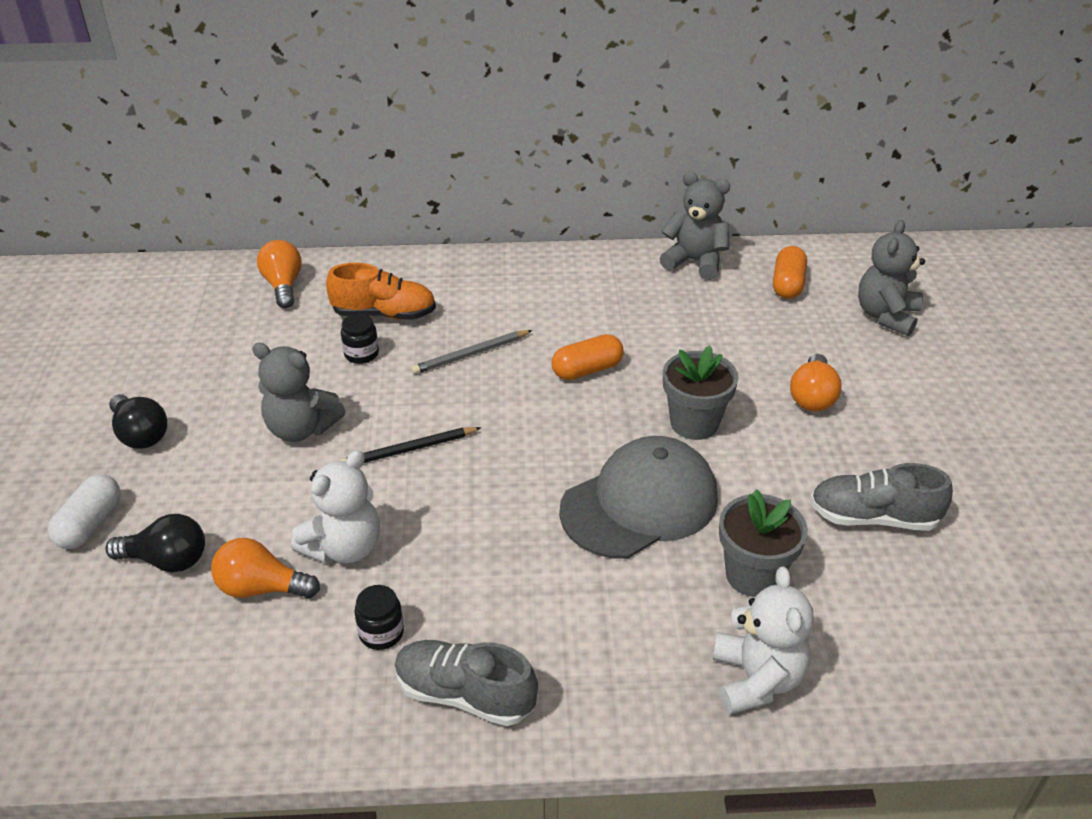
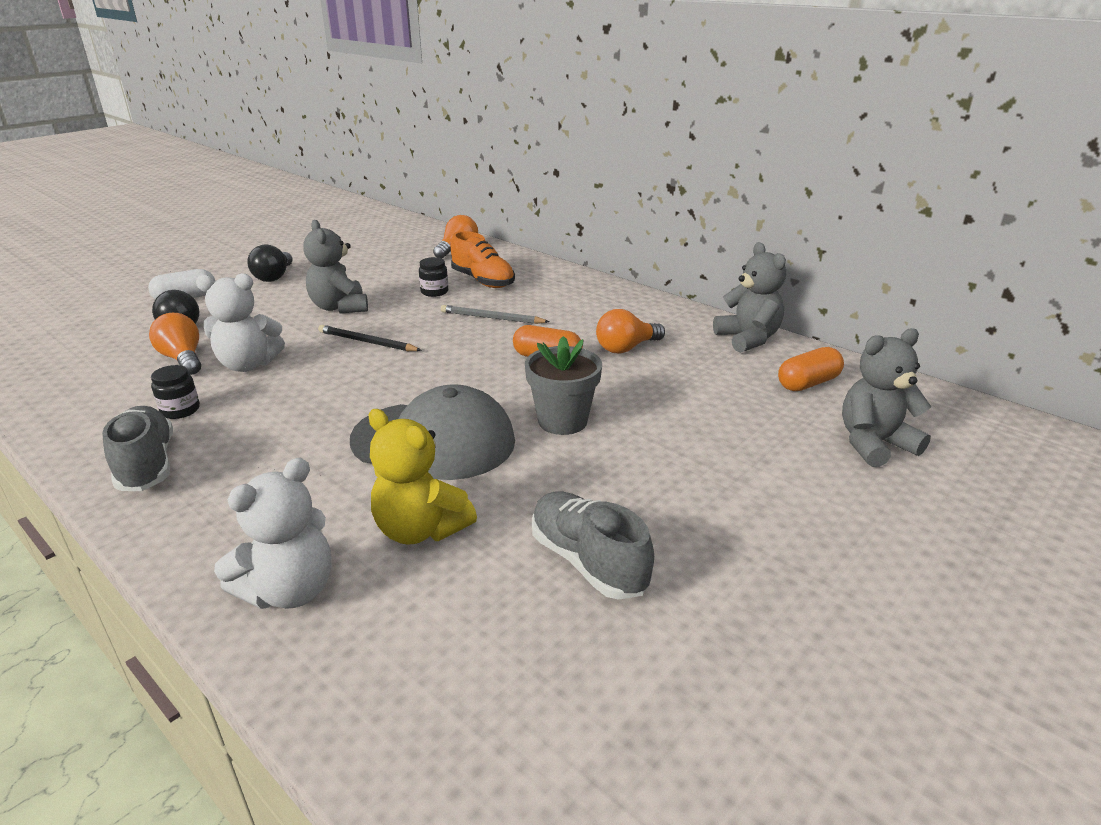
camera: 45 degrees right, 10 degrees down
grey flower pot [719,489,808,597] -> yellow teddy bear [368,409,477,545]
orange light bulb [790,354,842,411] -> orange light bulb moved to [596,309,665,354]

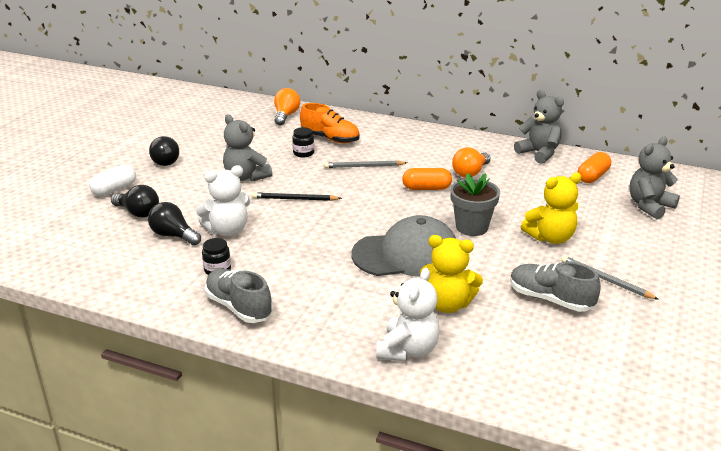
camera: 20 degrees left, 0 degrees up
orange light bulb [149,313,201,375] -> black light bulb [148,202,201,246]
none -> yellow teddy bear [521,173,582,244]
none -> grey pencil [561,256,659,300]

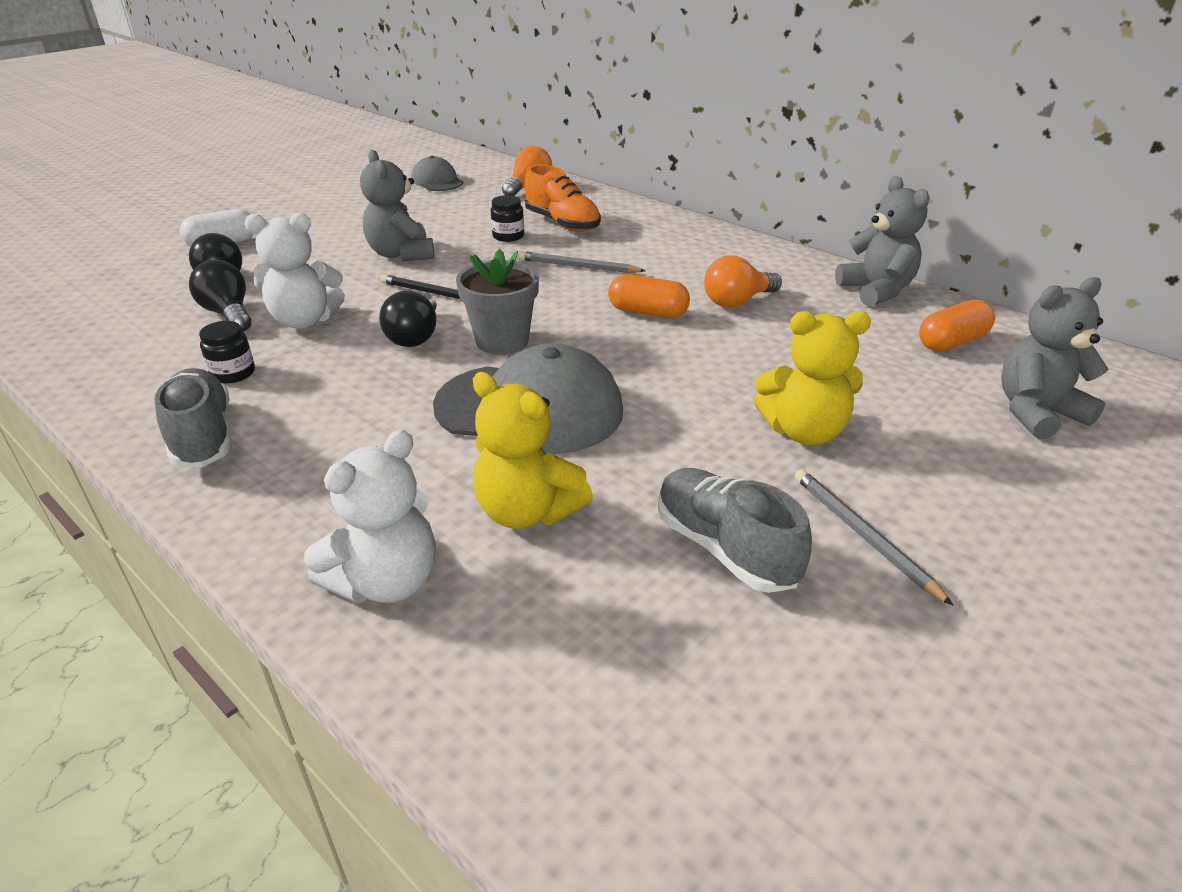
camera: 20 degrees right, 5 degrees up
black light bulb [149,136,179,166] -> black light bulb moved to [379,291,437,347]
grey flower pot [450,173,500,236] -> grey flower pot moved to [456,249,539,355]
none -> grey cap [411,156,463,191]

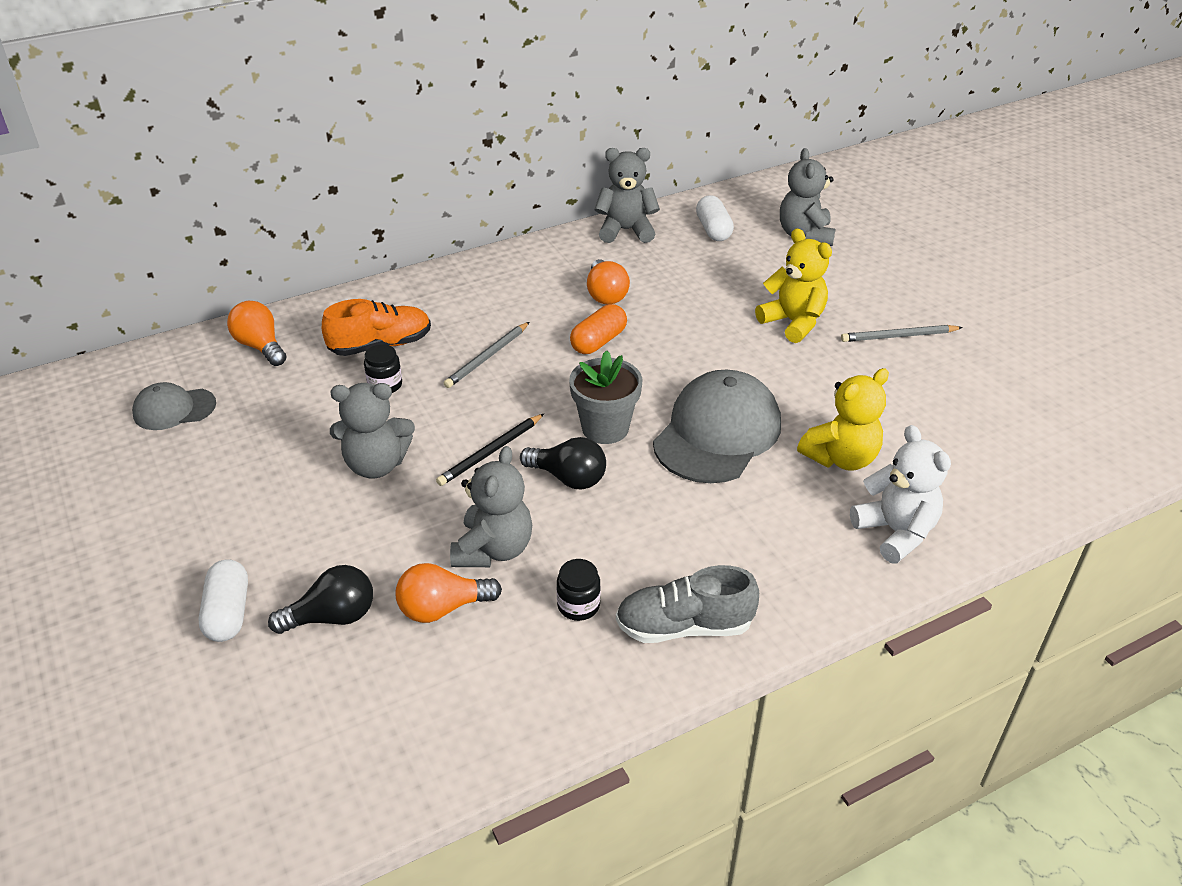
camera: 70 degrees left, 5 degrees up
black light bulb [189,260,251,332] -> orange light bulb [396,563,502,623]
white teddy bear [245,213,345,329] -> grey teddy bear [450,446,532,567]
grey shoe [657,468,812,593] -> none
yellow teddy bear [754,311,871,445] -> yellow teddy bear turned 60 degrees counterclockwise [755,228,832,343]
orange capsule [919,300,995,351] -> white capsule [696,195,734,241]

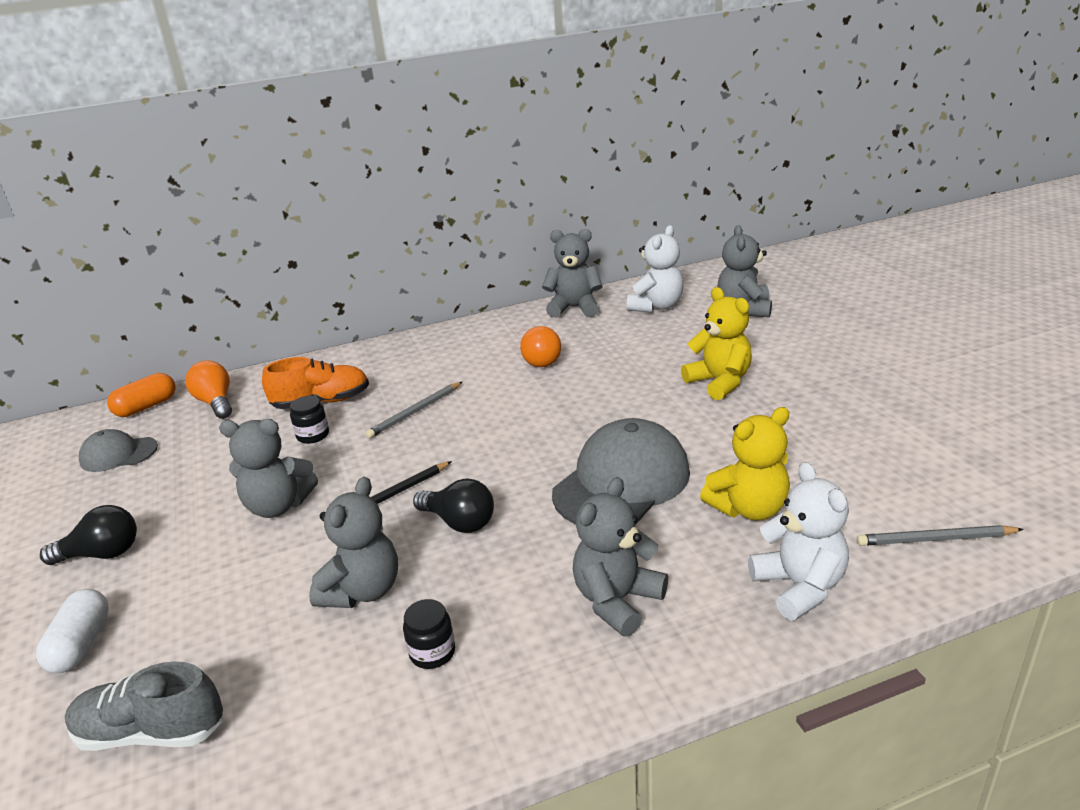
camera: 10 degrees right, 10 degrees down
black light bulb [268,565,373,634] -> black light bulb moved to [40,505,137,565]
orange light bulb [396,563,502,623] -> none
grey flower pot [569,350,642,444] -> none
orange capsule [570,304,627,354] -> orange capsule moved to [107,373,175,417]
grey shoe [616,565,759,643] -> grey shoe moved to [65,661,223,751]
white capsule [696,195,734,241] -> white teddy bear [627,225,683,312]
grey pencil [841,325,963,342] -> grey pencil moved to [857,525,1024,546]
none -> grey teddy bear [573,477,668,637]

